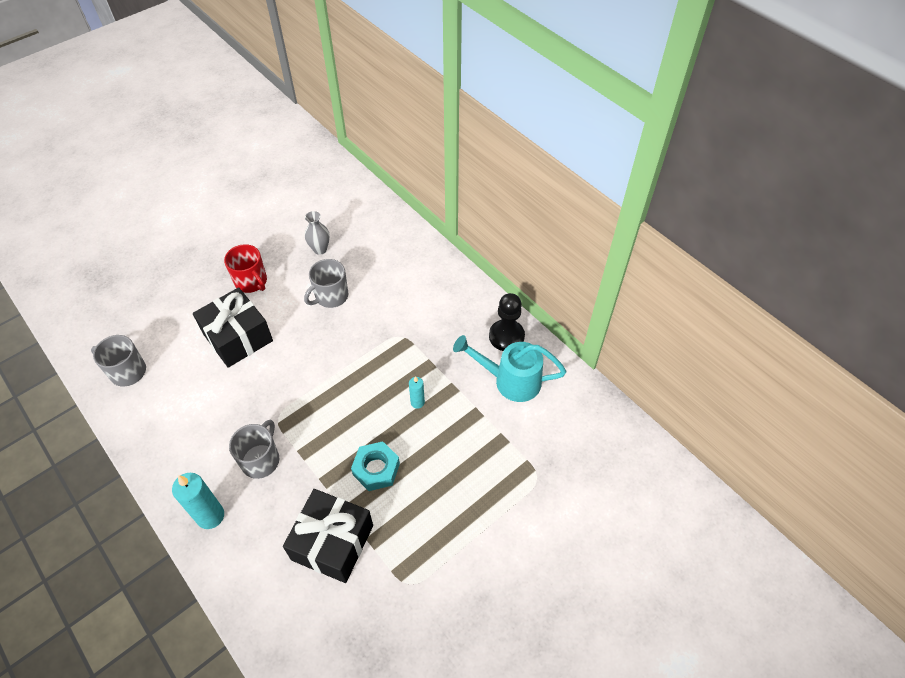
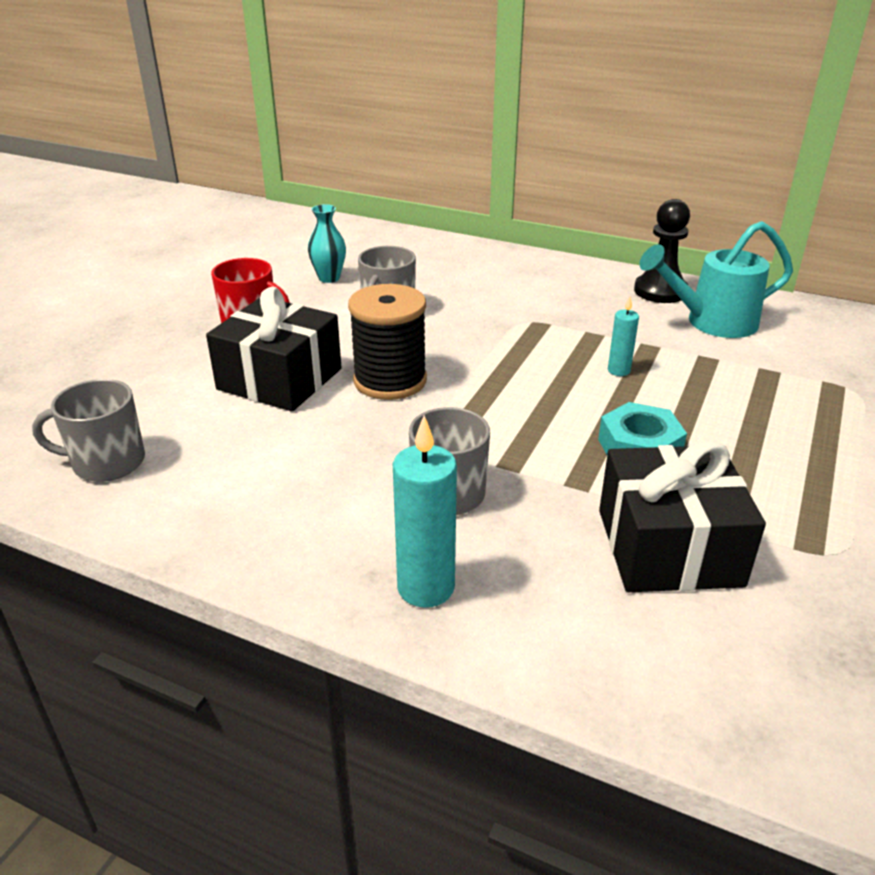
camera: 25 degrees left, 20 degrees down
grey vase [305,211,330,255] -> turquoise vase [308,204,346,283]
none -> black spool [348,284,427,400]

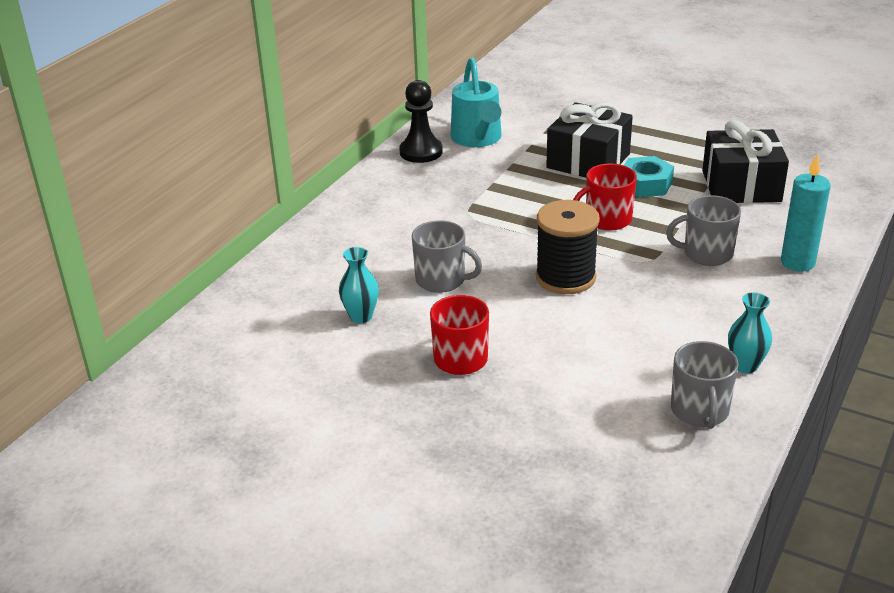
camera: 85 degrees left, 0 degrees up
black gift [206,287,342,412] -> black gift moved to [546,102,633,178]
turquoise candle [608,296,639,376] -> none
none -> red mug [573,164,637,230]
none -> turquoise vase [728,292,772,374]

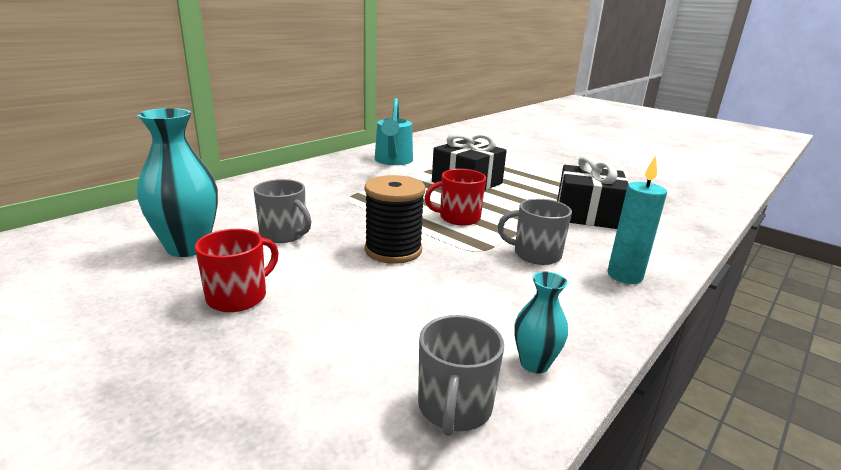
camera: 10 degrees right, 10 degrees down
turquoise vase [339,247,379,323] -> turquoise vase [137,108,218,257], size x1.88
black pawn [399,80,443,163] -> none
turquoise nut [624,156,674,197] -> none

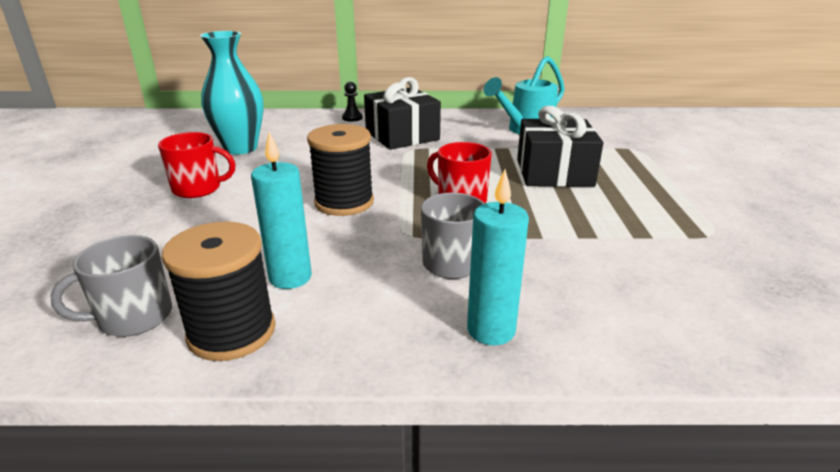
camera: 50 degrees right, 5 degrees up
grey mug [253,179,311,243] -> none
turquoise vase [514,271,568,373] -> black spool [162,222,276,361]
black gift [557,155,629,229] -> black gift moved to [364,77,441,150]
none -> turquoise candle [251,132,312,289]
none -> black pawn [342,81,363,122]

